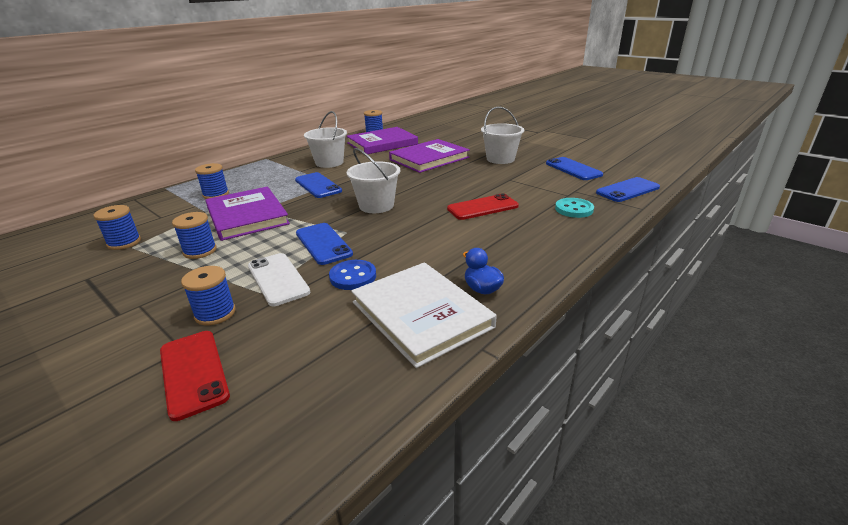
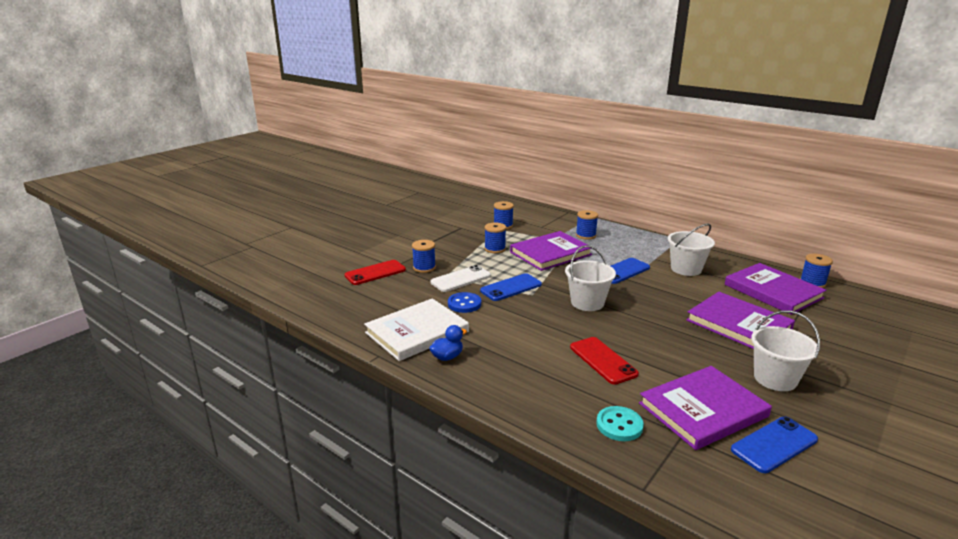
camera: 85 degrees right, 5 degrees down
blue phone [596,177,660,202] -> none
none -> purple book [639,366,772,450]

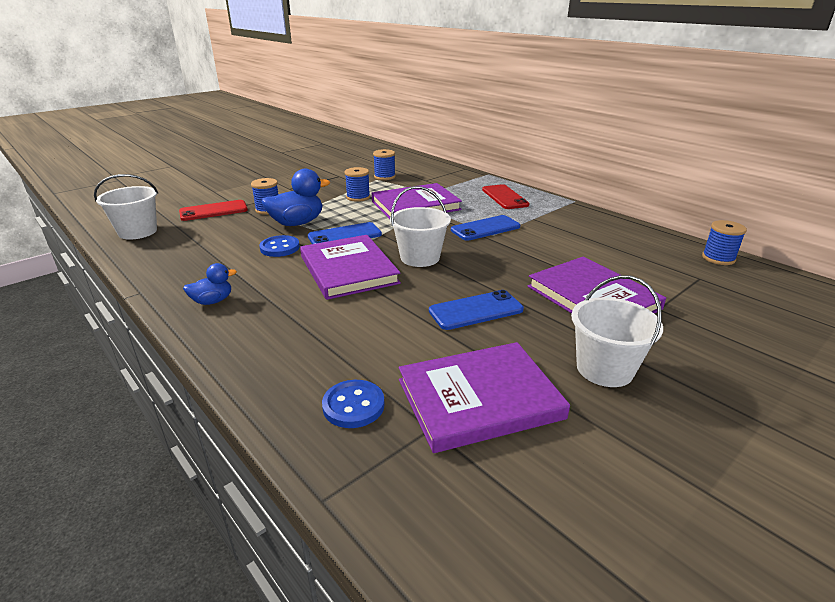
camera: 10 degrees right, 5 degrees up
white book [364,298,469,361] -> none
white phone [430,265,491,292] -> blue duck [261,169,330,226]
red phone [570,337,639,384] -> red phone moved to [482,184,529,209]
blue spool [576,210,598,239] -> none
turquoise button [596,406,644,441] -> blue button [322,380,385,428]
white bucket [668,223,715,276] -> white bucket moved to [94,174,158,240]
purple book [725,263,827,315] -> purple book moved to [300,235,401,300]
blue phone [731,417,818,473] -> blue phone moved to [429,290,524,330]

